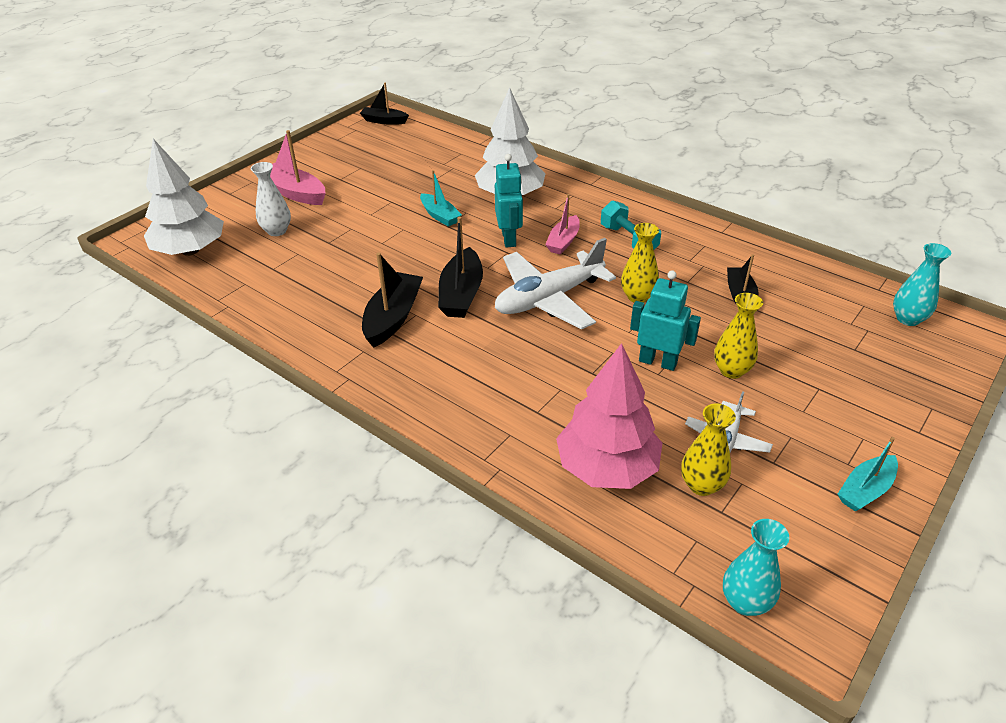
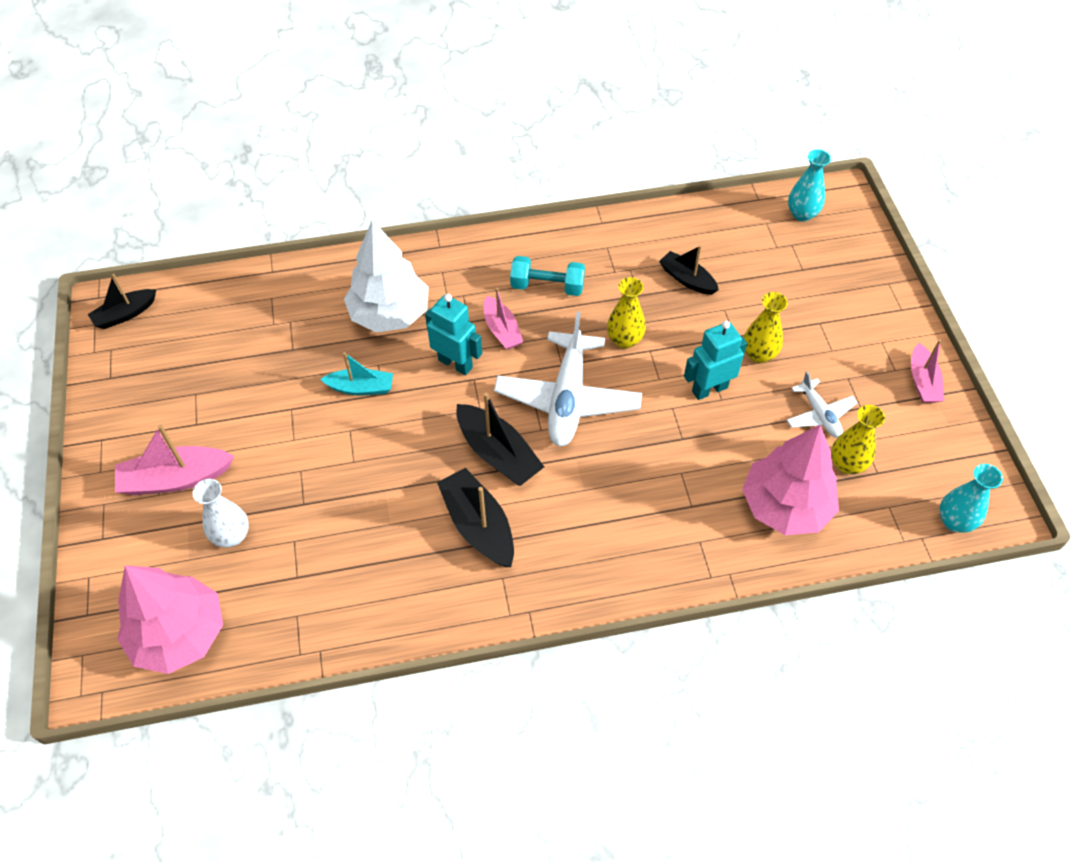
camera: 50 degrees left, 15 degrees up
white tree [144,139,224,256] -> pink tree [117,565,223,674]
turquoise boat [838,437,898,512] -> pink boat [911,339,944,403]

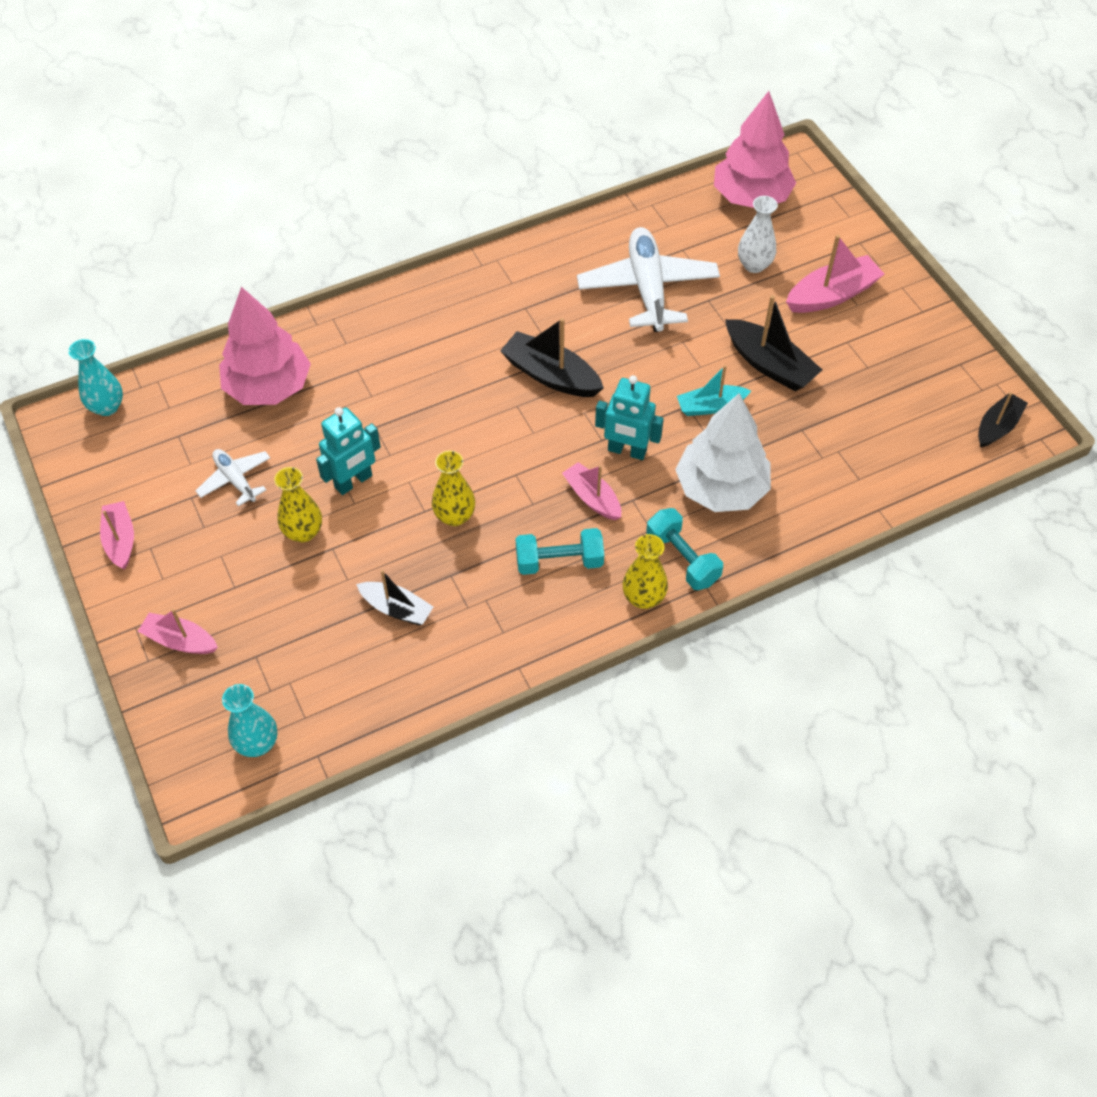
camera: 165 degrees right, 0 degrees up
black boat [437,468,514,567] -> black boat moved to [725,295,822,391]
white plane [494,311,642,446] -> white plane moved to [577,227,720,332]
yellow vase [831,405,885,474] -> yellow vase moved to [623,534,668,609]
none -> pink boat [138,609,218,654]
none -> turquoise dumbbell [646,508,723,590]

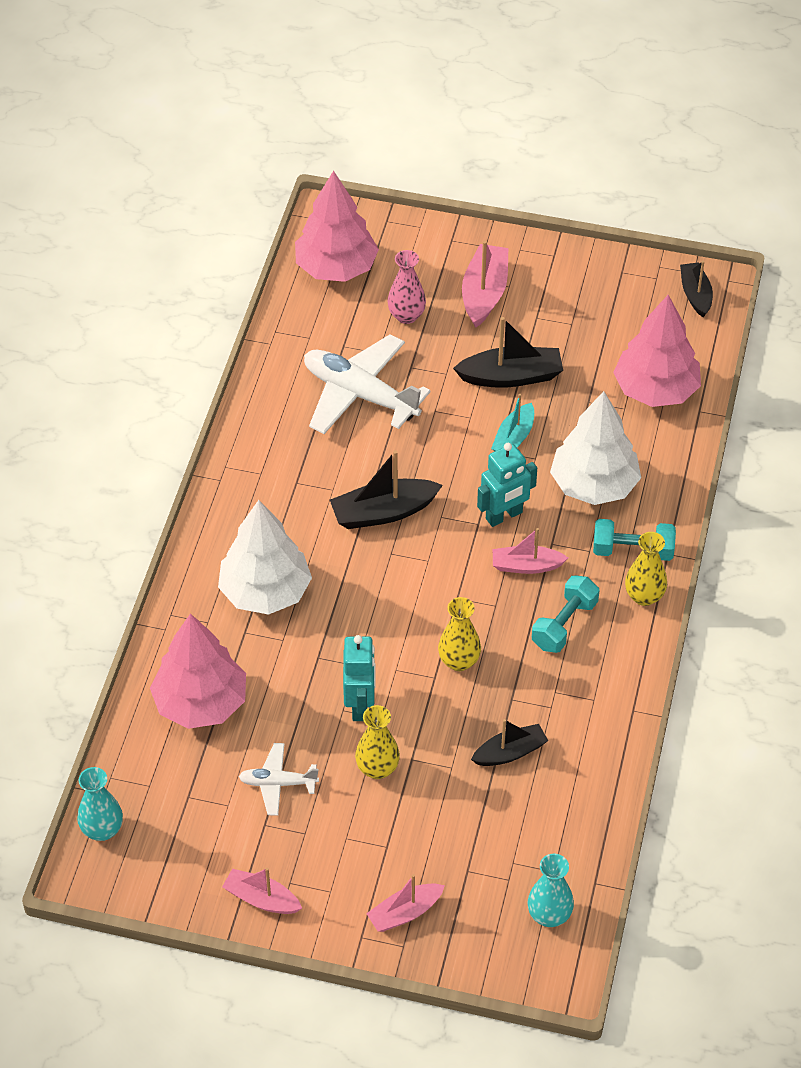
camera: 50 degrees left, 5 degrees down
white vase [738,196,778,273] -> pink vase [387,250,426,324]
none -> white tree [218,500,312,615]
none -> pink tree [613,295,701,407]

